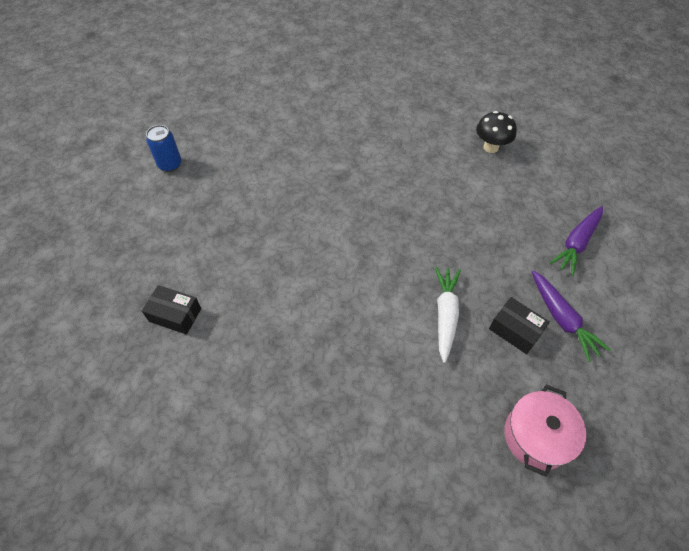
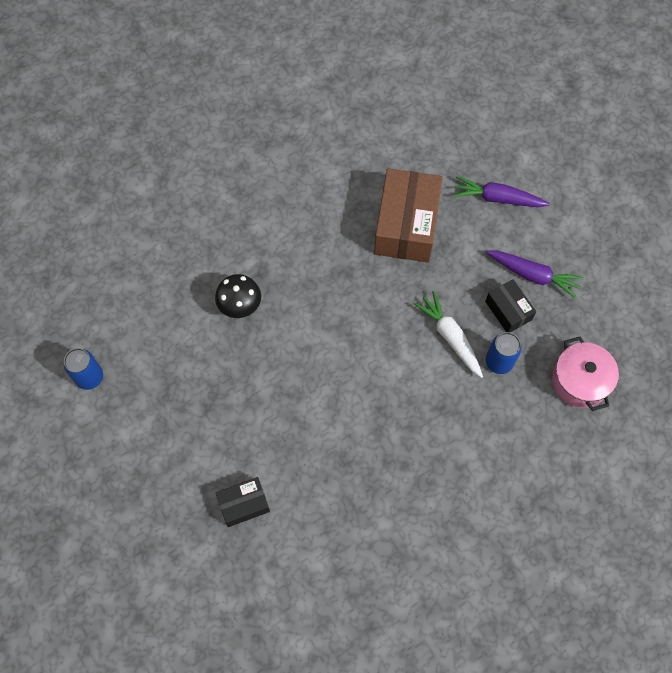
camera: 40 degrees left, 10 degrees up
black mushroom [476,111,517,153] -> black mushroom moved to [215,274,261,318]
black box [489,297,550,354] -> black box turned 60 degrees clockwise [485,279,536,332]
purple carrot [549,206,603,276] -> purple carrot turned 105 degrees clockwise [453,176,550,207]
none -> brown box [374,169,443,262]
none -> blue can [486,332,522,374]

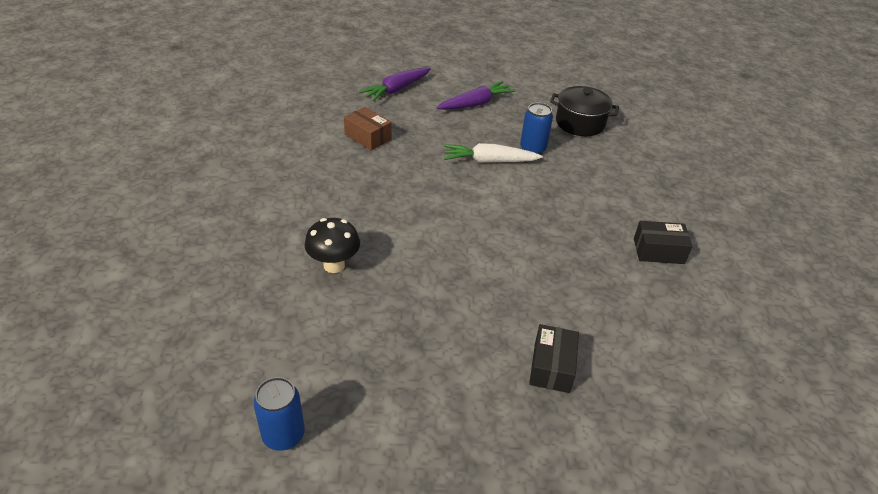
camera: 60 degrees left, 25 degrees down
brown box [374,169,443,262] -> brown box [344,107,392,151], size x0.52
black box [485,279,536,332] -> black box moved to [634,221,693,264]
pink pot [552,336,619,411] -> black pot [550,86,619,136]

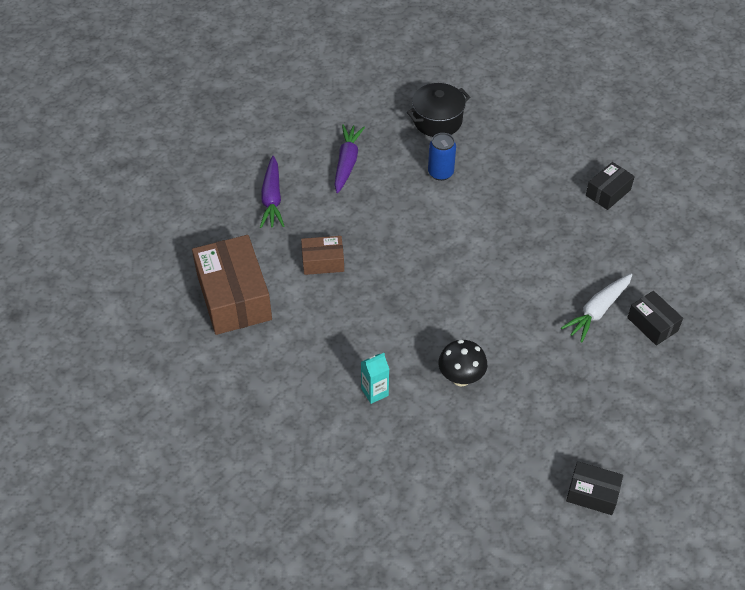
camera: 45 degrees left, 10 degrees up
blue can [253,377,305,451] -> black box [566,461,623,515]
white carrot [444,143,543,163] -> white carrot moved to [561,274,632,343]
none -> brown box [192,235,272,335]
none -> turquoise carton [361,353,389,404]

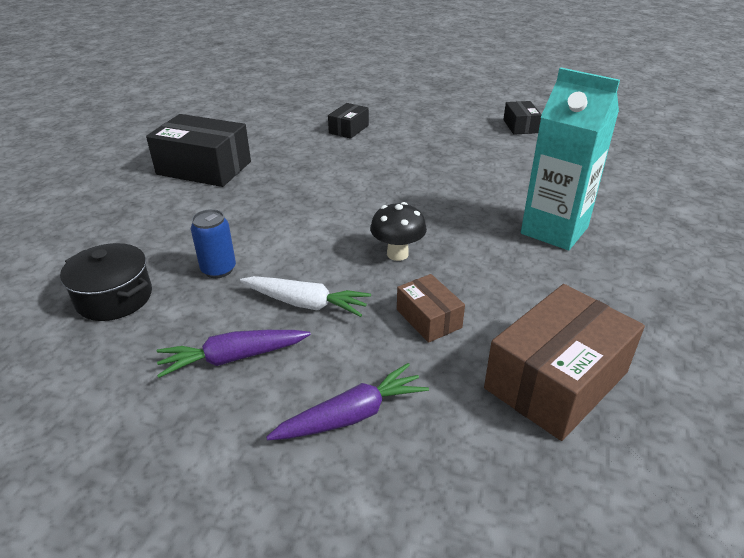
camera: 115 degrees left, 15 degrees down
turquoise carton [361,353,389,404] -> turquoise carton [521,68,620,250], size x2.32
black mushroom [438,340,487,387] -> black mushroom moved to [370,202,427,261]
white carrot [561,274,632,343] -> white carrot moved to [240,276,371,317]
black box [586,162,635,210] -> black box [146,114,251,187], size x1.92

